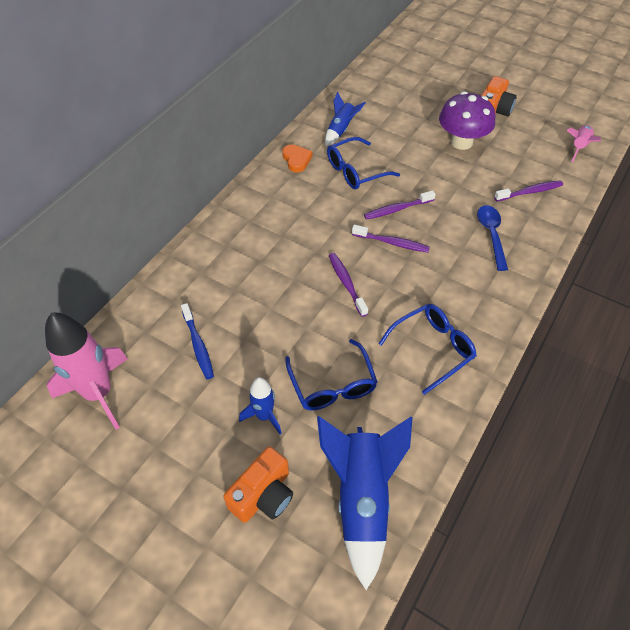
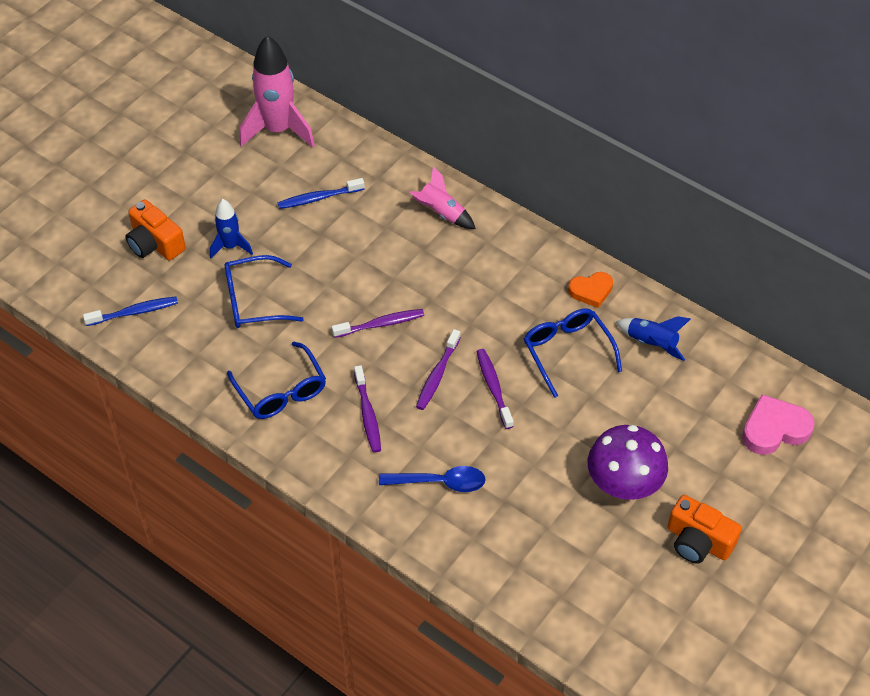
camera: 95 degrees right, 0 degrees up
blue rocket [317,416,413,590] -> blue toothbrush [83,297,178,326]
purple toothbrush [494,180,563,201] -> purple toothbrush moved to [354,365,381,453]
pink rocket [566,125,601,162] -> pink rocket moved to [409,166,476,229]
none -> pink heart [742,394,815,455]

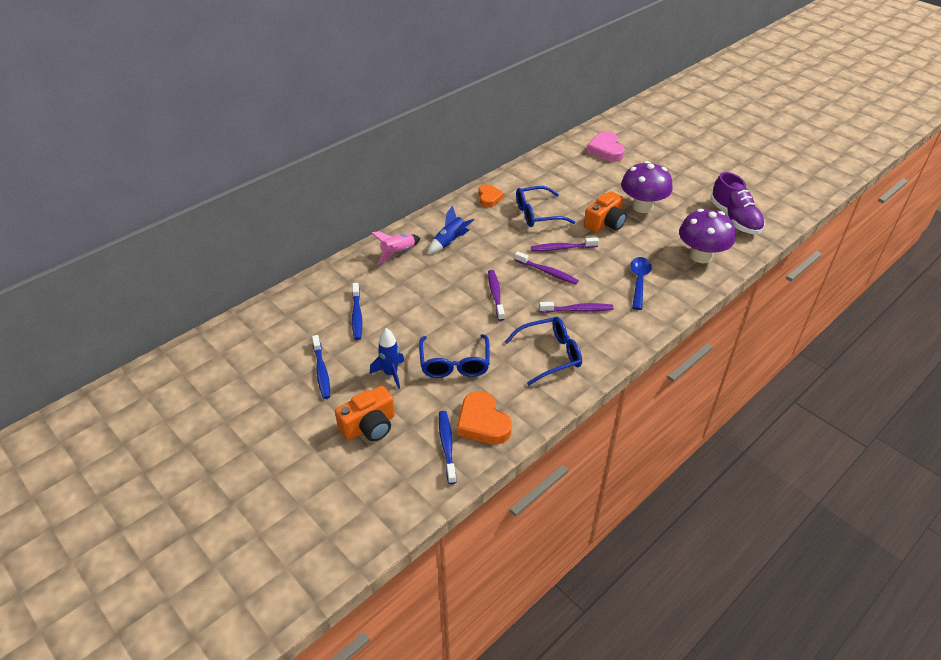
camera: 80 degrees left, 10 degrees down
pink rocket [239,35,315,148] -> none
blue rocket [616,316,690,361] -> blue rocket moved to [428,206,474,254]
orange camera [667,495,742,564] -> orange camera moved to [584,191,627,233]
none -> blue toothbrush [312,335,330,399]
none -> orange heart [457,391,512,444]
none -> purple mushroom [679,209,735,263]
none -> purple shoe [710,172,765,234]

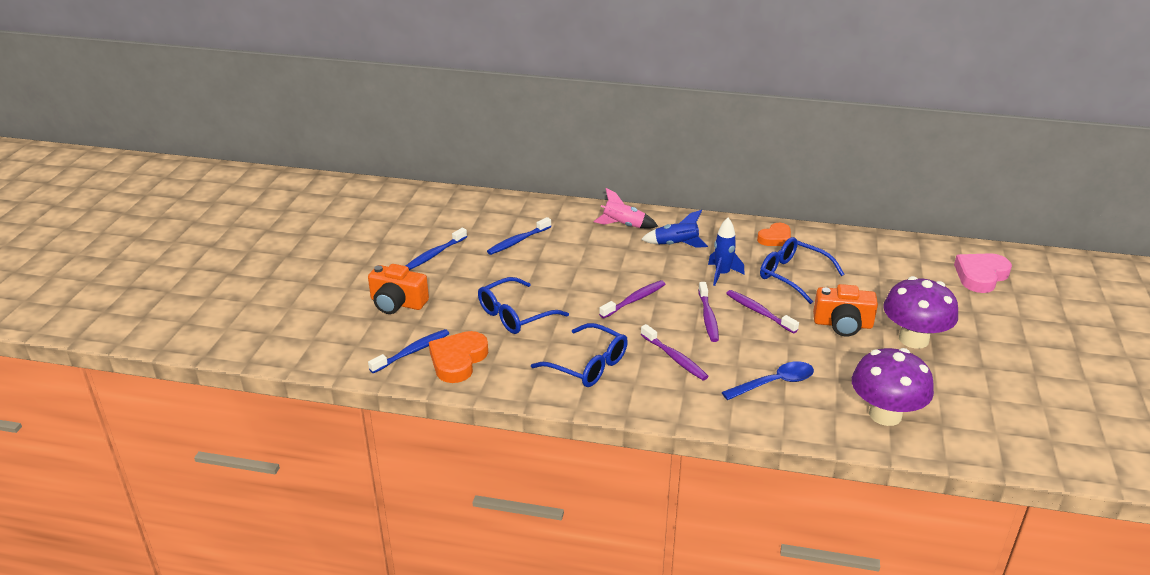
camera: 55 degrees right, 10 degrees down
blue rocket [370,328,404,389] -> blue rocket moved to [708,218,745,286]
purple shoe [710,172,765,234] -> none

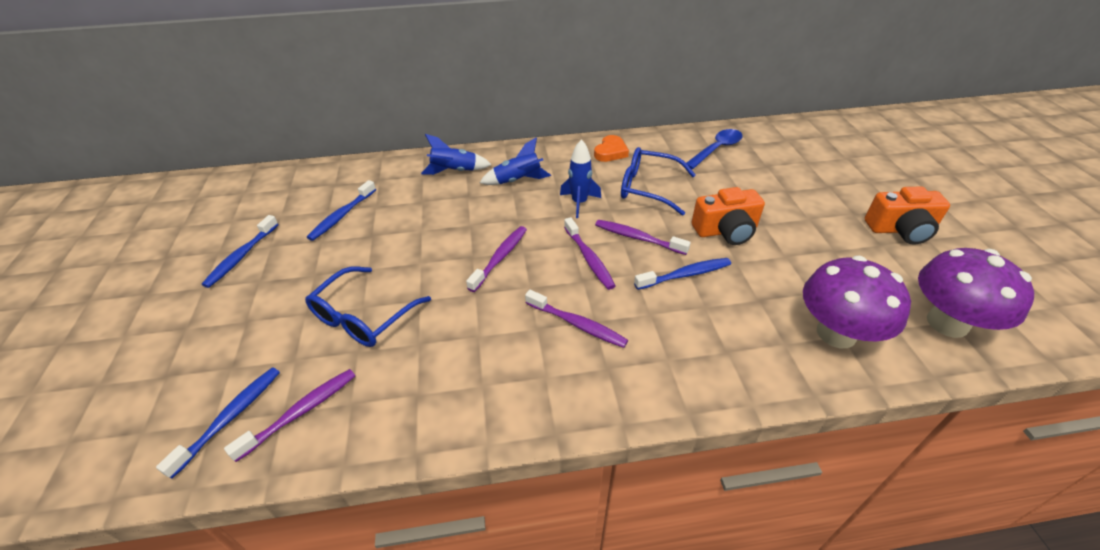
camera: 20 degrees left, 10 degrees up
orange camera [368,264,429,314] -> orange camera moved to [864,186,950,245]
orange heart [429,331,488,383] -> purple toothbrush [224,369,355,462]
blue glasses [531,323,628,387] -> none
pink rocket [593,188,658,229] -> blue rocket [421,134,492,175]
blue spoon [722,361,814,400] -> blue spoon moved to [686,129,743,169]
purple mushroom [883,276,958,349] -> purple mushroom moved to [918,248,1034,338]
pink heart [954,253,1012,293] -> none
none -> blue toothbrush [634,258,731,290]

